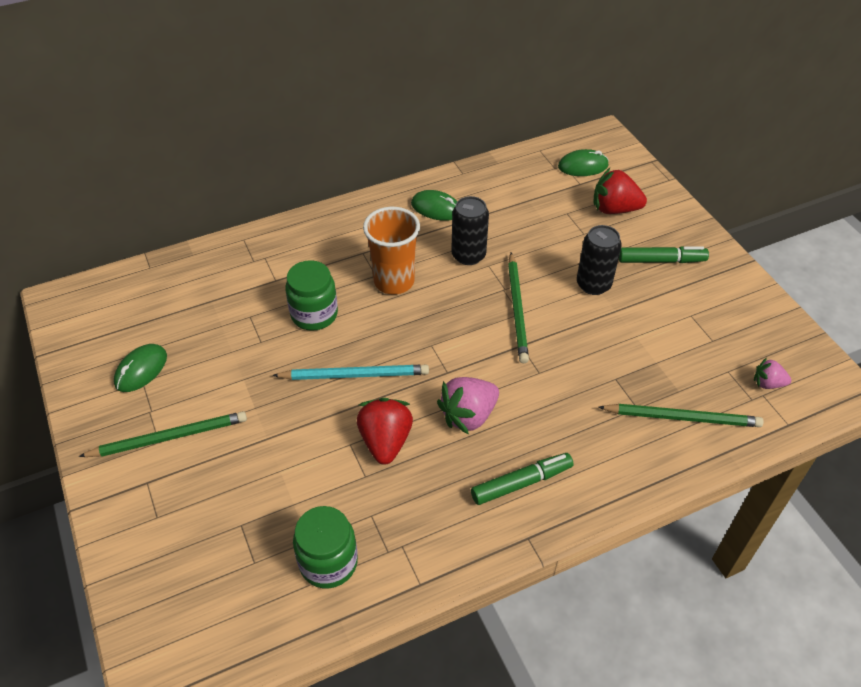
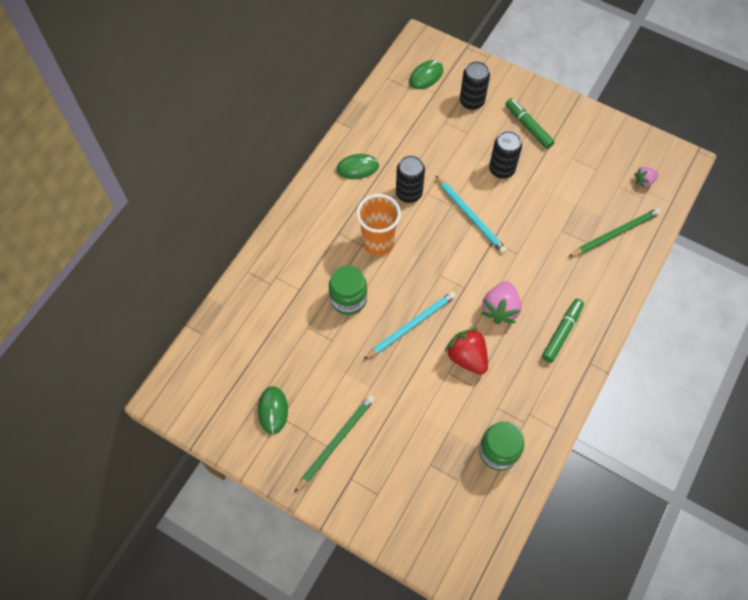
camera: 35 degrees left, 15 degrees up
green pencil [508,252,529,363] -> turquoise pencil [435,175,507,254]
red strawberry [594,168,647,214] -> black can [460,61,490,110]
green marker [619,246,709,263] -> green marker turned 90 degrees counterclockwise [505,98,555,149]

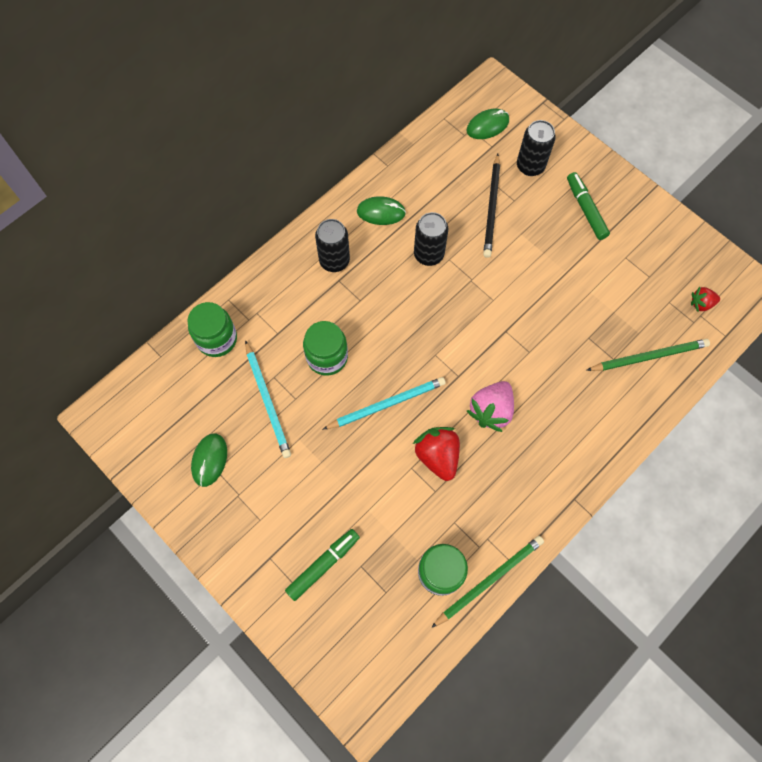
camera: 15 degrees right, 5 degrees up
green pencil [294,395,375,493] -> green pencil moved to [431,536,544,628]
orange cup [356,194,401,256] -> none
turquoise pencil [435,175,507,254] -> turquoise pencil moved to [245,340,291,458]
black can [489,131,522,179] -> black can moved to [315,219,350,272]
green marker [542,299,584,363] -> green marker moved to [285,529,360,601]
pink strawberry [635,167,659,188] -> red strawberry [691,287,720,312]
none -> green jar [187,302,237,357]
none -> black pencil [483,154,500,258]

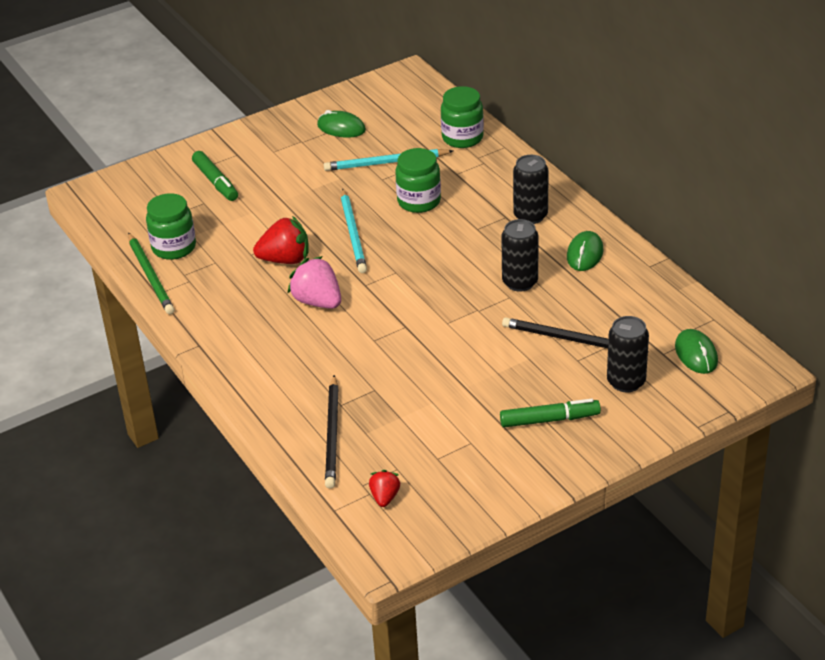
camera: 105 degrees right, 30 degrees down
green pencil [586,339,710,371] -> black pencil [325,375,339,489]

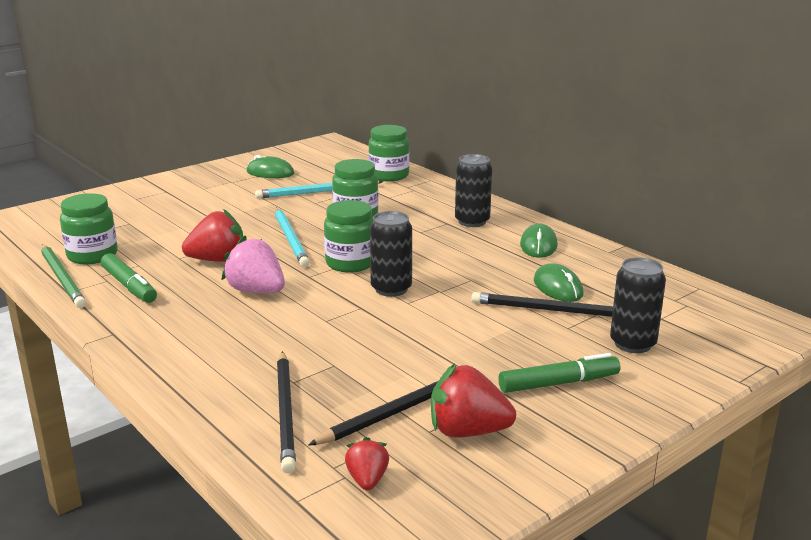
camera: 10 degrees left, 15 degrees down
green marker [192,151,238,201] -> green marker moved to [101,253,157,303]
black can [501,219,539,292] -> black can moved to [370,211,412,297]
green mouse [675,329,718,374] -> green mouse moved to [534,263,584,302]
none -> black pencil [308,367,476,446]
none -> green jar [324,200,373,273]
none -> red strawberry [431,364,516,438]

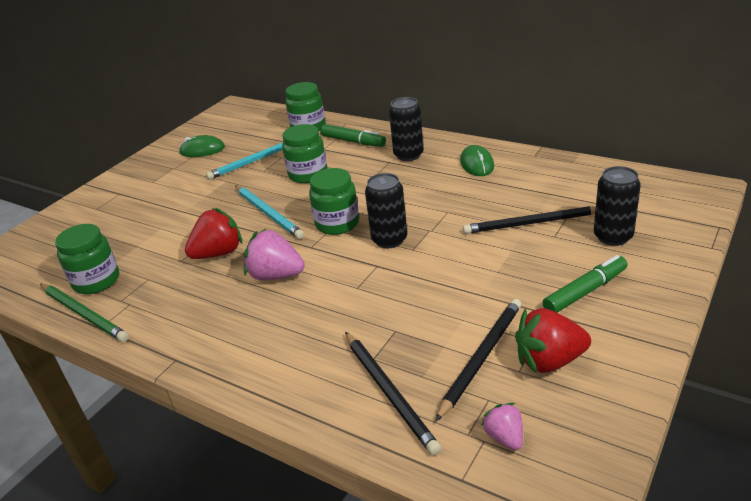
camera: 15 degrees left, 10 degrees up
green marker [101,253,157,303] -> green marker moved to [320,124,386,147]
red strawberry [345,437,389,490] -> pink strawberry [481,403,523,450]
green mouse [534,263,584,302] -> none

